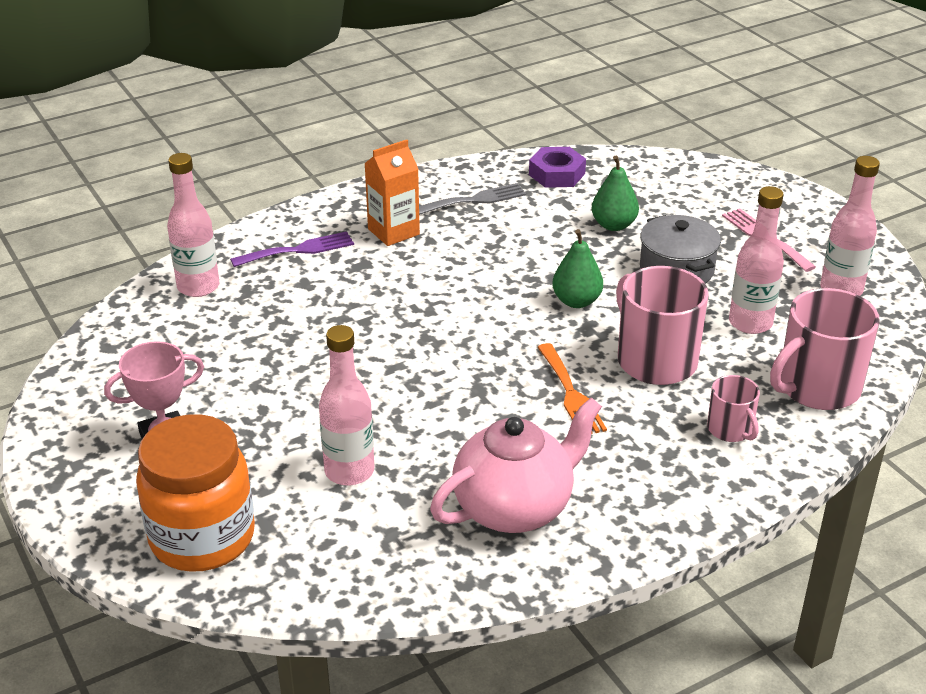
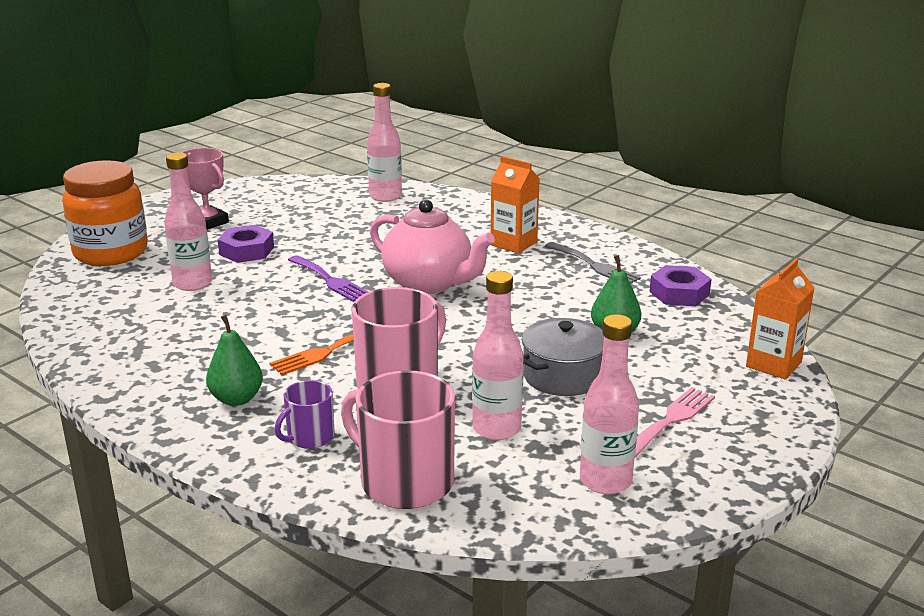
camera: 70 degrees right, 10 degrees down
purple fork [230,231,354,267] -> purple fork moved to [288,255,368,302]
pink teapot [430,397,602,533] -> pink teapot moved to [370,199,495,294]
green pear [552,229,603,308] -> green pear moved to [206,315,263,406]
pink mug [707,375,760,442] -> purple mug [275,380,335,449]
none -> purple nut [218,225,274,263]
none -> orange carton [746,258,814,380]

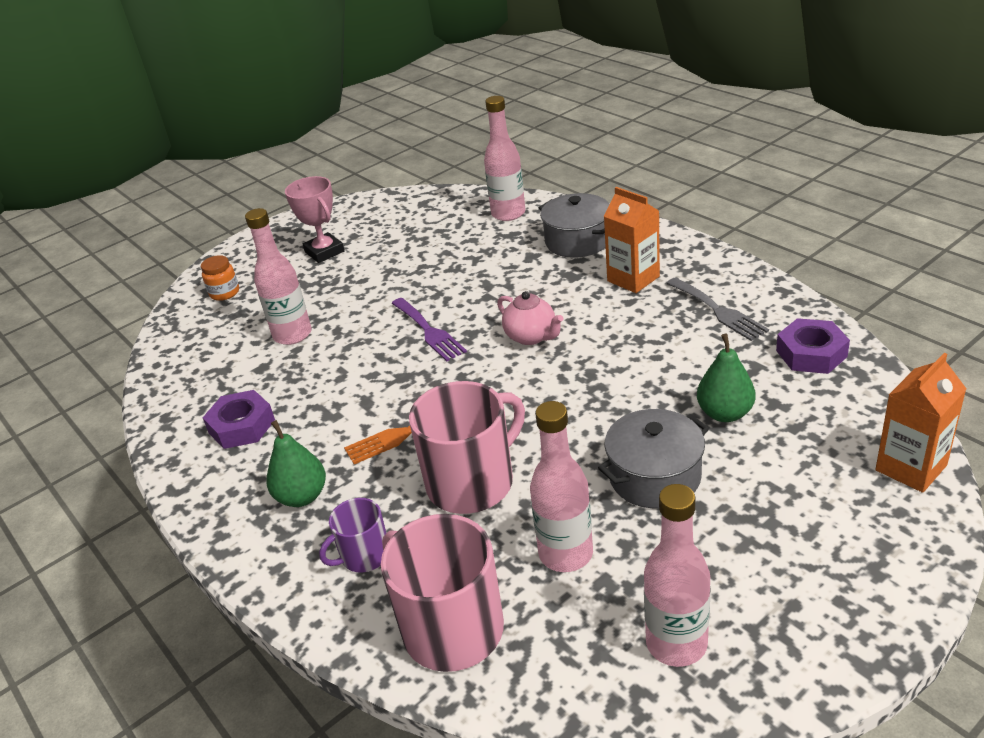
camera: 15 degrees right, 10 degrees up
orange jar [62,160,148,266] -> orange jar [201,255,239,301], size x0.42
purple nut [218,225,274,263] -> purple nut moved to [203,390,275,449]
pink teapot [370,199,495,294] -> pink teapot [497,291,564,345], size x0.55
pink fork [635,387,715,458] -> none
none -> grey pot [539,193,609,258]

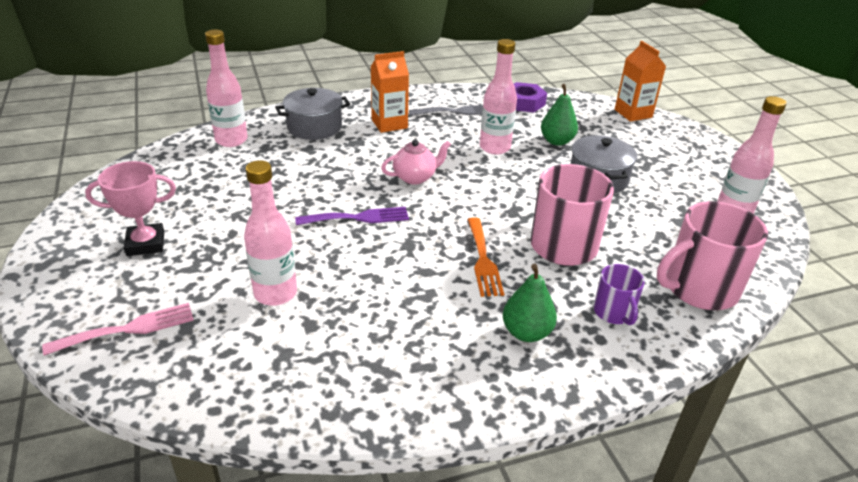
camera: 75 degrees left, 0 degrees up
orange jar [201,255,239,301] -> pink fork [42,303,194,356]
purple nut [203,390,275,449] -> none
pink bottle [530,401,593,572] -> pink bottle moved to [480,39,517,155]

